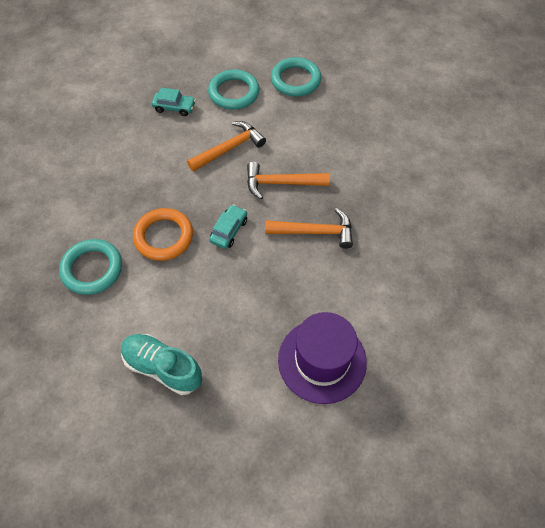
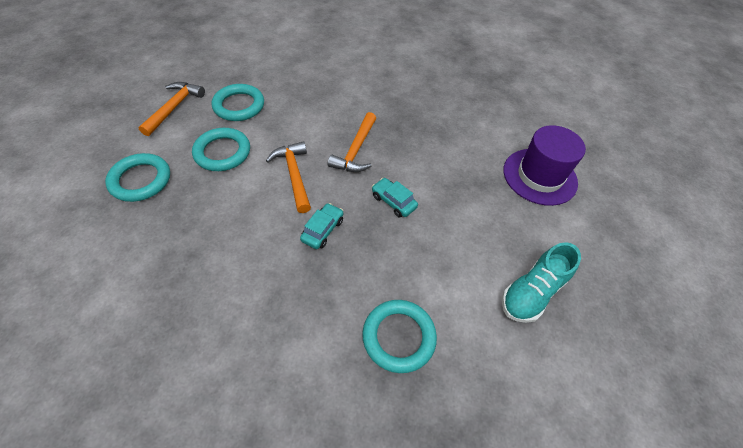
camera: 75 degrees left, 5 degrees down
orange ring [133,208,193,261] -> none
turquoise car [152,88,196,116] -> turquoise car moved to [300,203,343,249]
orange hammer [265,208,353,249] -> orange hammer moved to [138,82,205,136]
none -> turquoise ring [105,153,170,202]

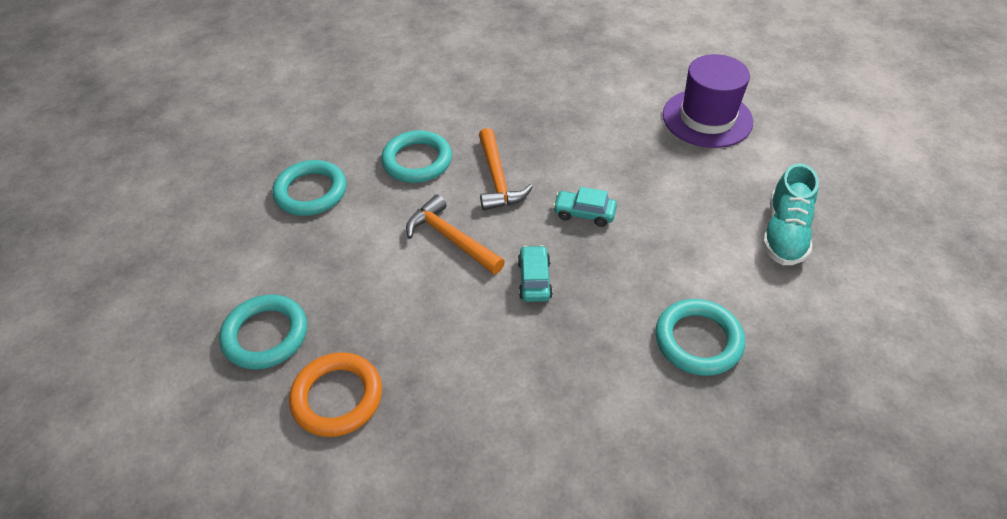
camera: 25 degrees left, 5 degrees down
orange hammer [138,82,205,136] -> none
turquoise ring [192,128,250,171] -> turquoise ring moved to [381,130,452,183]
none -> orange ring [289,352,382,437]

